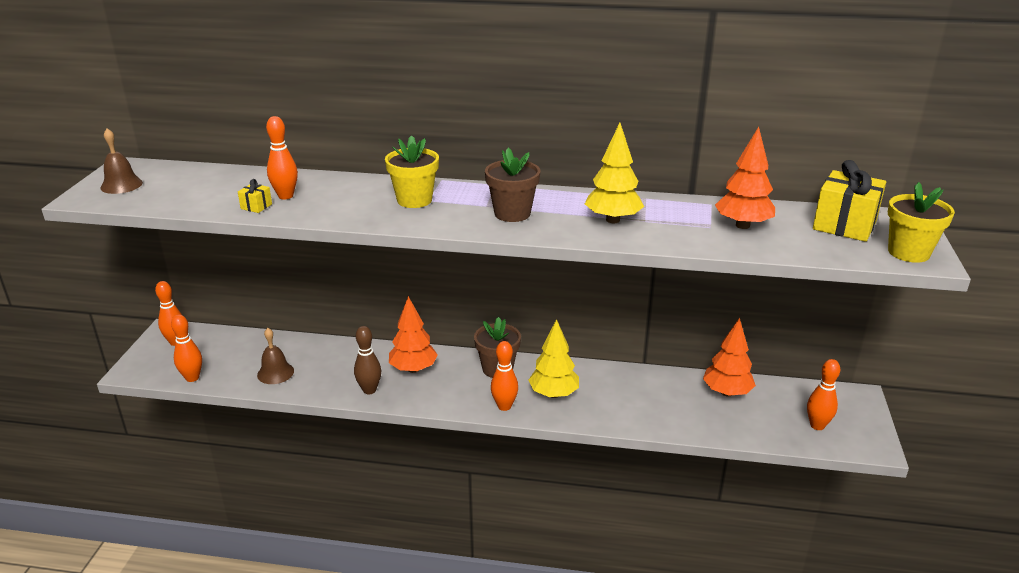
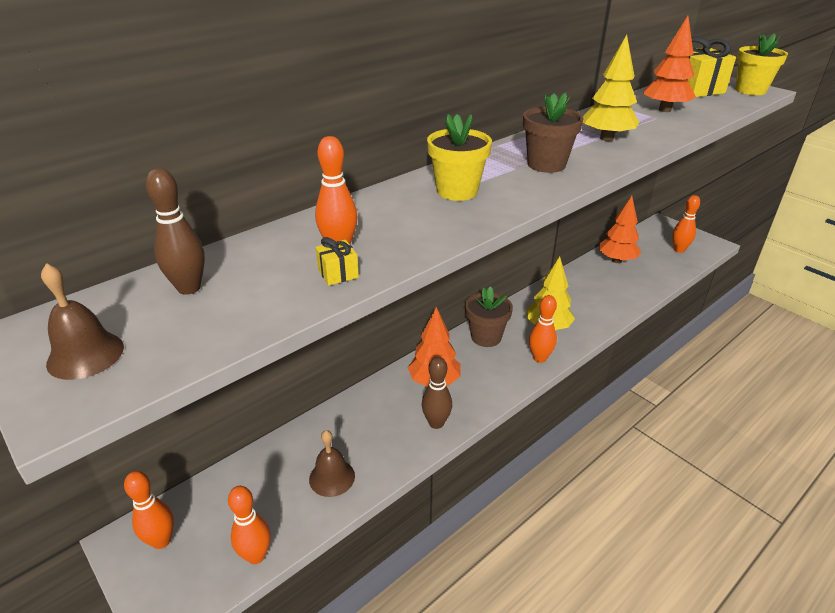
camera: 50 degrees left, 5 degrees up
none -> brown bowling pin [145,168,205,295]

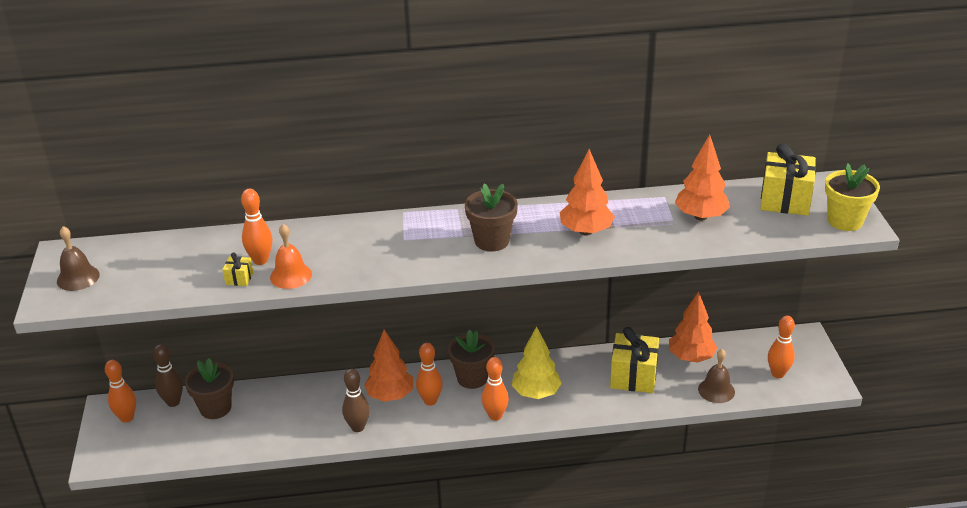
camera: 35 degrees right, 0 degrees up
brown bowling pin [145,168,205,295] -> brown bowling pin moved to [153,344,183,407]
orange bowling pin [228,486,271,564] -> orange bowling pin moved to [416,343,443,406]
brown bell [309,430,355,497] -> brown bell moved to [698,349,735,403]
yellow flower pot [427,114,492,201] -> none
yellow tree [583,35,639,141] -> orange tree [560,149,615,236]
none -> brown flower pot [185,358,234,419]
none -> orange bell [270,224,312,289]
none -> yellow gift [610,327,659,393]

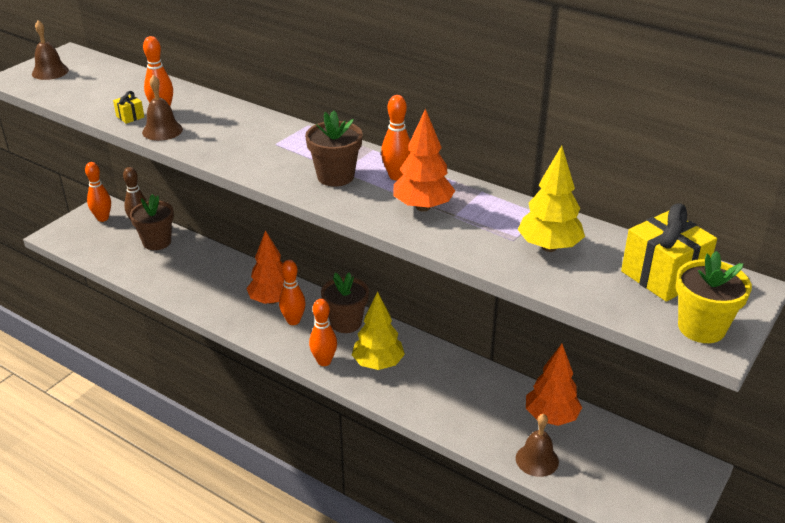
camera: 40 degrees right, 0 degrees up
orange bell [270,224,312,289] -> brown bell [142,75,183,141]
brown bowling pin [342,369,370,432] -> none
yellow gift [610,327,659,393] -> none
orange tree [675,135,730,221] -> yellow tree [517,146,585,252]
orange bowling pin [768,316,795,378] -> orange bowling pin moved to [381,95,411,180]

